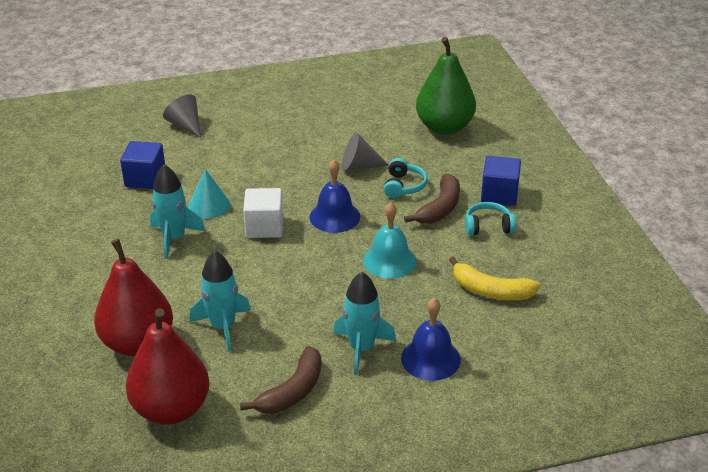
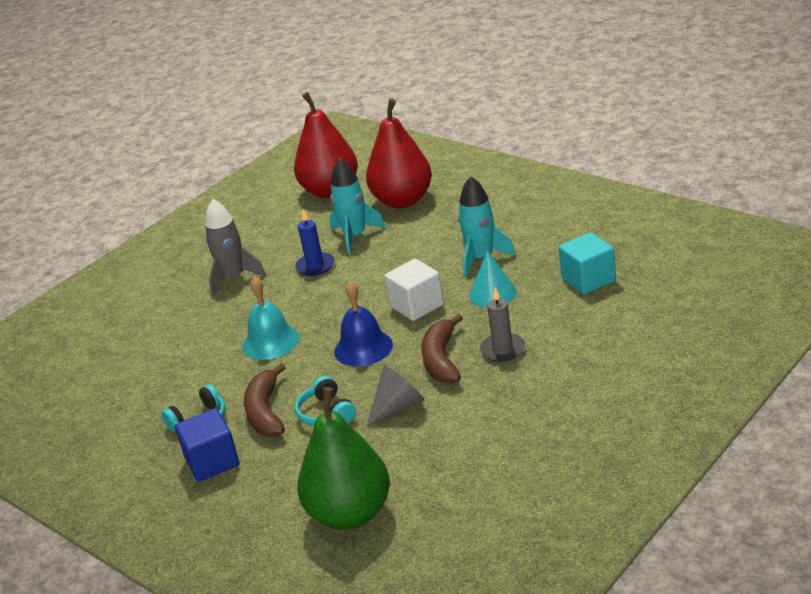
camera: 150 degrees right, 5 degrees down
blue cube [120,141,165,189] -> turquoise cube [559,232,616,294]
grey cone [163,94,201,138] -> none
brown banana [240,346,321,414] -> brown banana moved to [421,314,463,384]
turquoise rocket [333,272,396,375] -> grey rocket [205,199,266,296]
blue bell [401,298,461,381] -> none
yellow banana [449,256,540,300] -> none
none -> blue candle [295,210,335,276]
none -> grey candle [480,287,526,362]

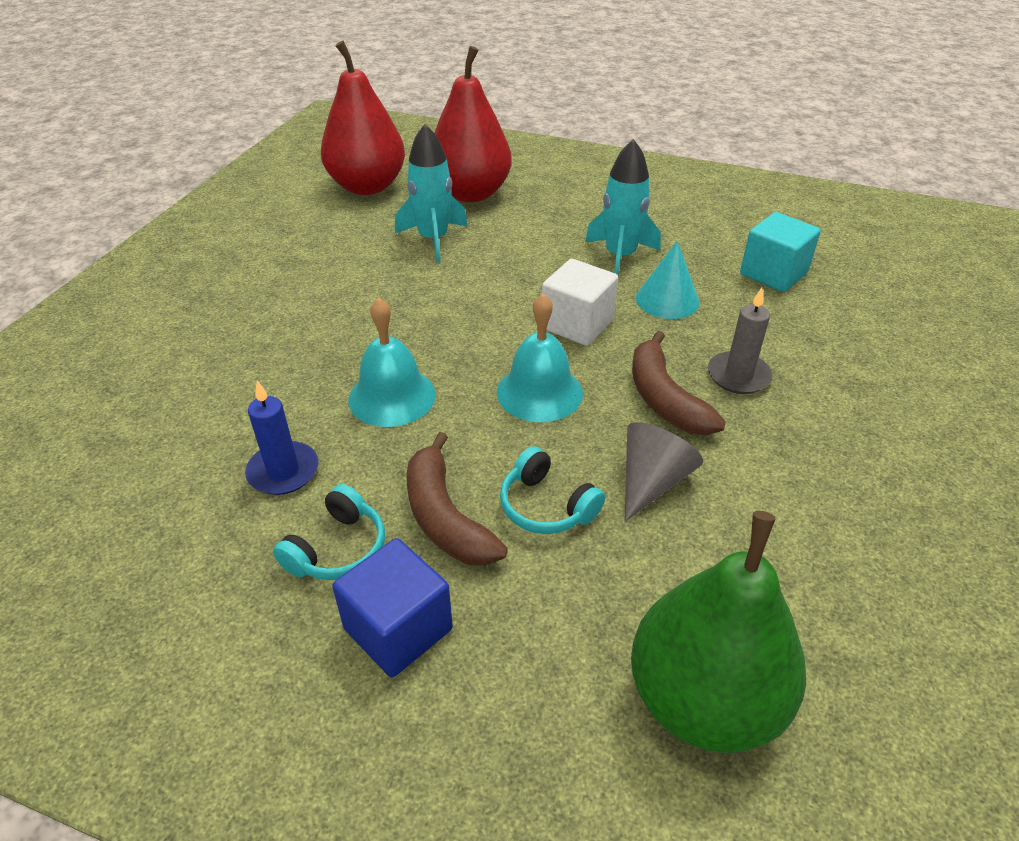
camera: 25 degrees left, 10 degrees up
grey rocket [205,199,266,296] -> none
blue candle [295,210,335,276] -> blue candle moved to [245,381,319,495]
blue bell [334,281,393,366] -> turquoise bell [497,293,583,422]

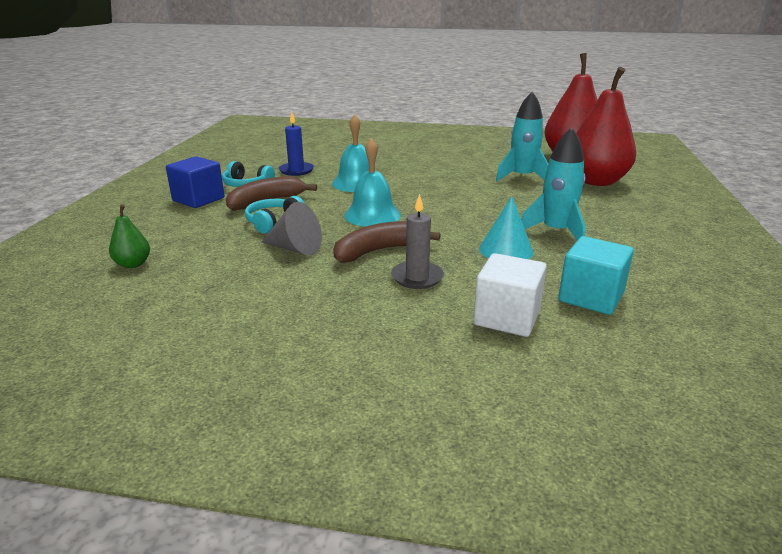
camera: 80 degrees right, 15 degrees down
white cube [542,259,618,346] -> white cube moved to [473,253,547,337]
green pear [631,511,806,753] -> green pear [109,204,150,268], size x0.43

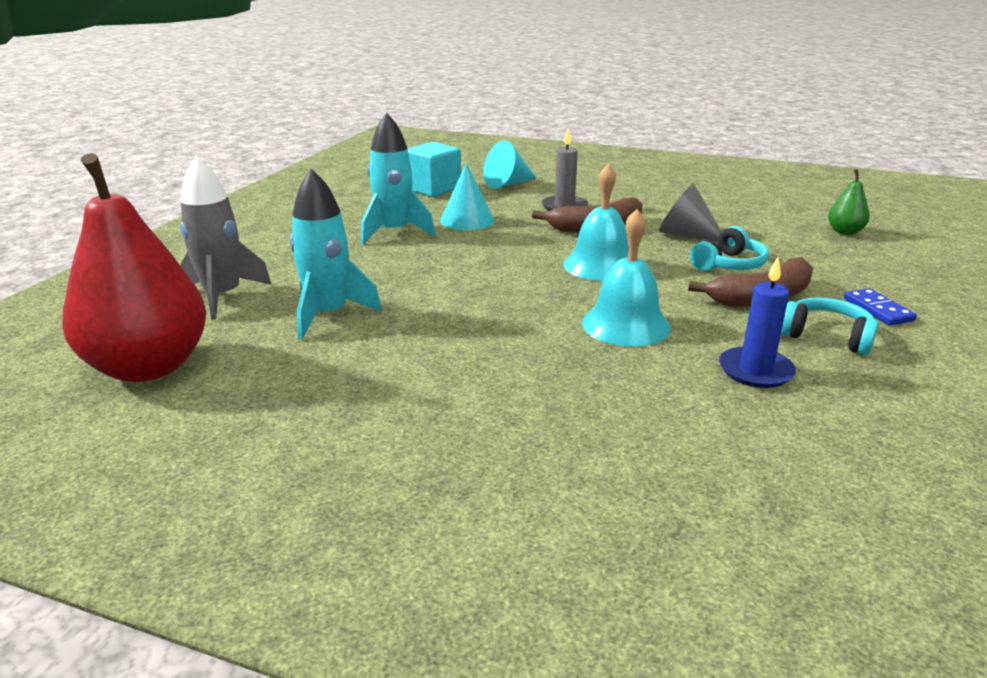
camera: 170 degrees left, 0 degrees up
blue cube [166,156,224,208] -> blue domino [844,288,917,326]
white cube [473,253,547,337] -> turquoise cone [483,141,536,189]
red pear [576,67,636,186] -> grey rocket [180,156,272,320]

